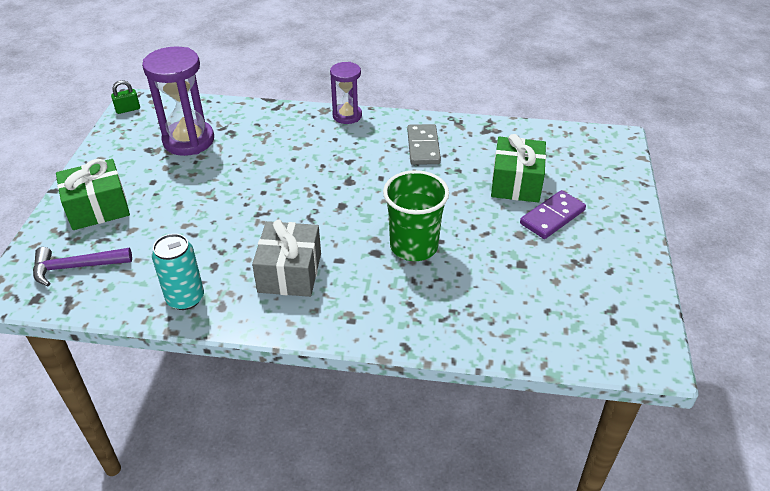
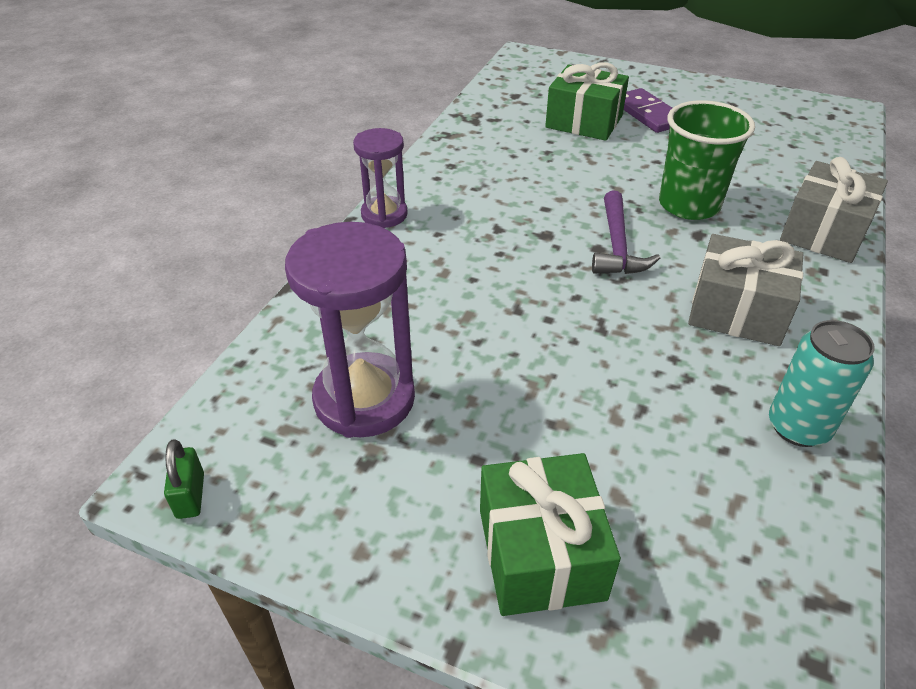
camera: 75 degrees left, 0 degrees up
purple hammer [33,247,132,286] -> purple hammer moved to [592,190,660,274]
grey domino [407,124,441,165] -> none
none -> grey gift [780,157,888,263]

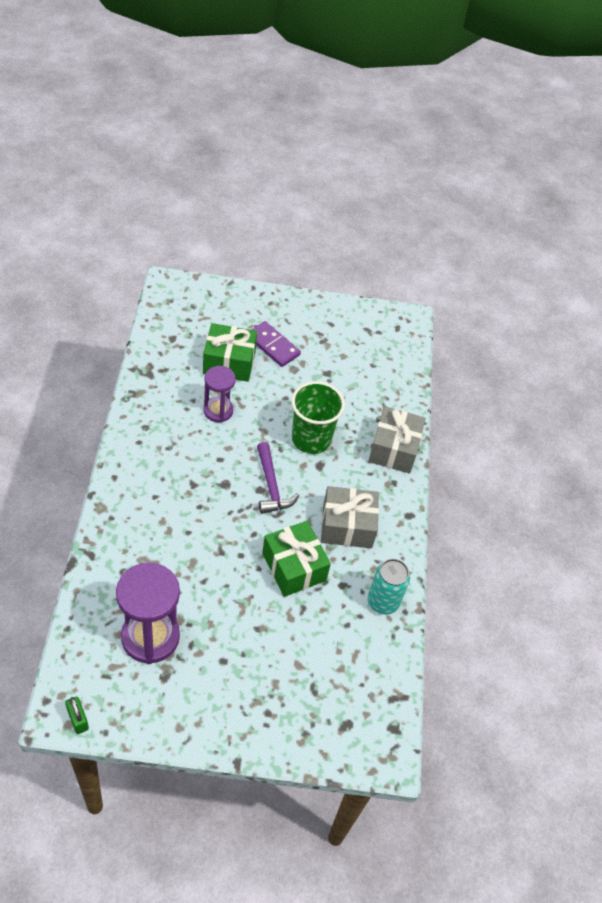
camera: 25 degrees left, 10 degrees up
purple hourglass [353,128,408,228] -> purple hourglass moved to [204,366,236,423]
green gift [480,453,621,616] -> green gift moved to [262,521,331,597]

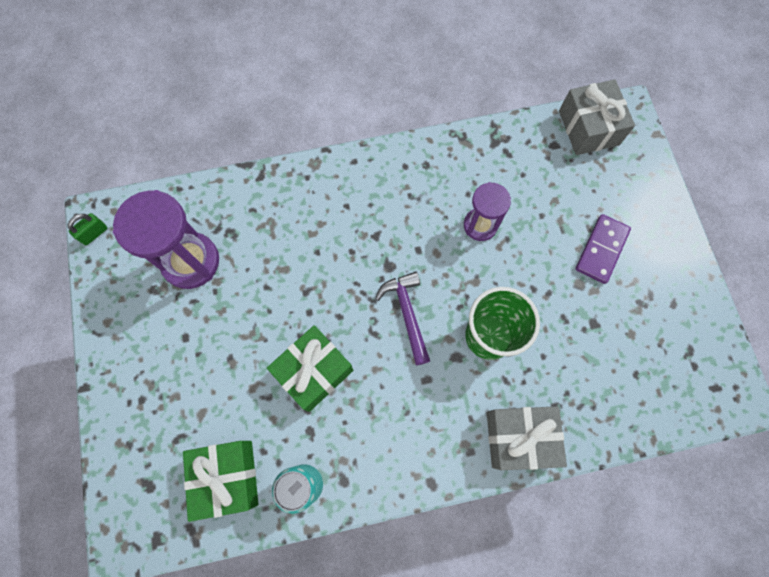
camera: 80 degrees right, 20 degrees up
green gift [203,323,257,382] -> green gift moved to [183,441,259,522]
purple hammer [257,442,299,514] -> purple hammer turned 105 degrees clockwise [375,271,430,365]
grey gift [321,486,379,548] -> grey gift moved to [559,79,635,155]

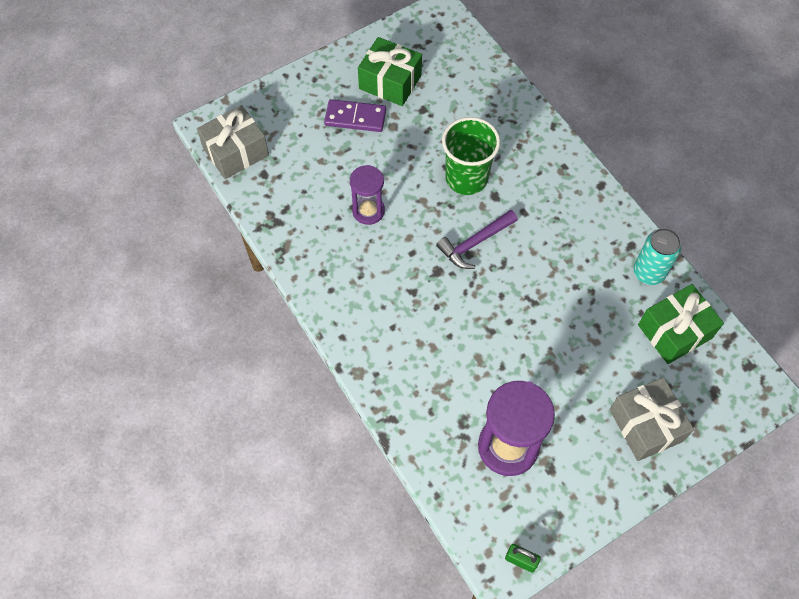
camera: 110 degrees left, 10 degrees down
green gift [267,325,354,412] -> green gift moved to [358,37,422,106]
grey gift [487,406,567,470] -> grey gift moved to [609,377,694,461]

